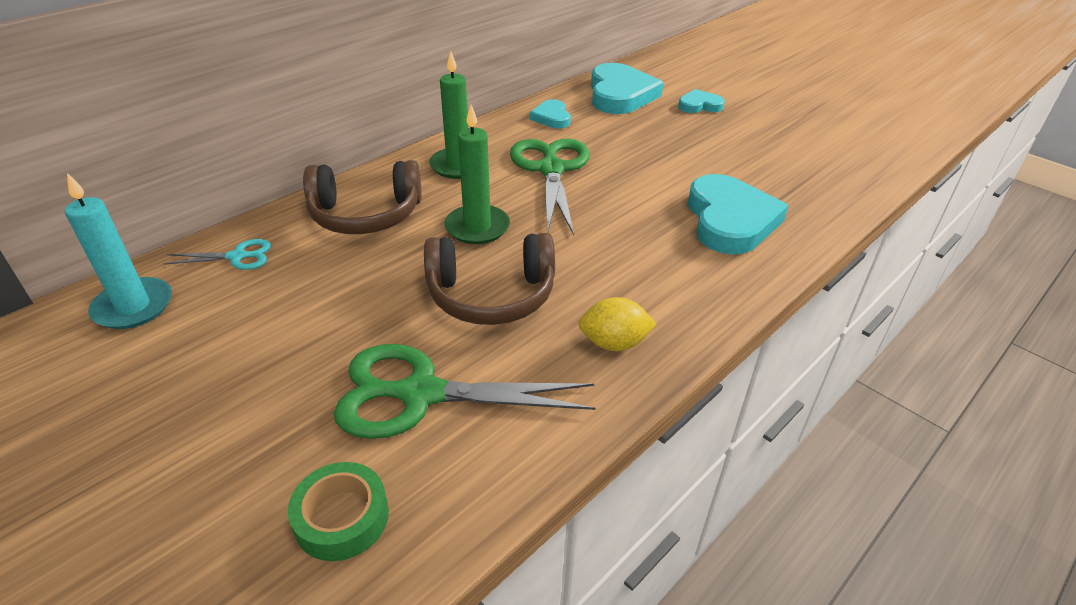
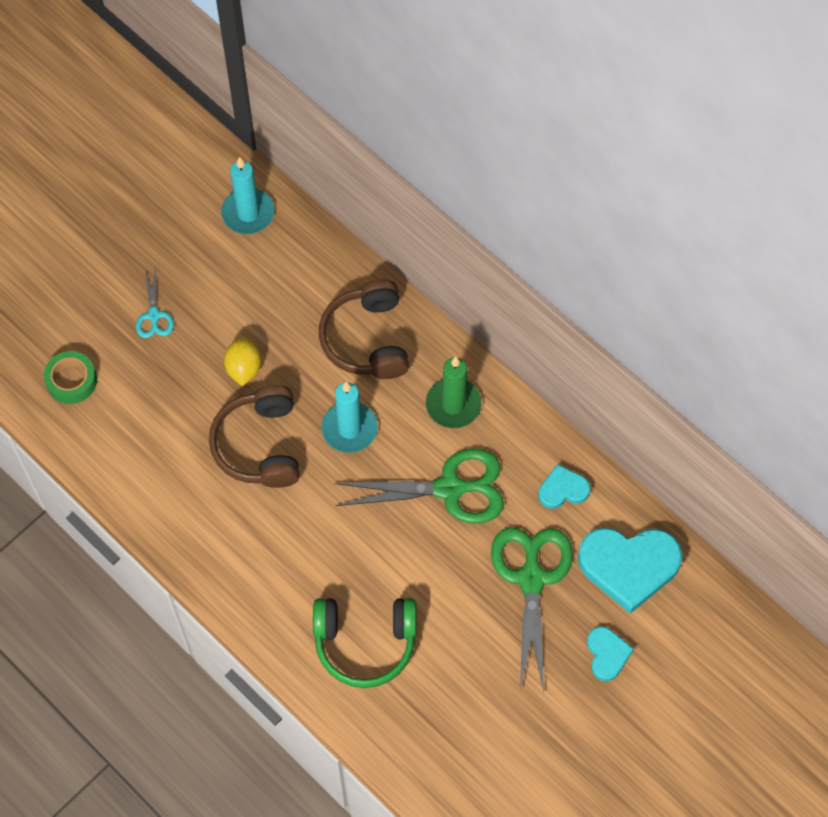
camera: 90 degrees right, 25 degrees up
turquoise scissors [163,239,271,270] -> turquoise scissors moved to [136,270,174,338]
green scissors [334,344,595,439] -> green scissors moved to [491,527,573,692]
green candle [445,105,510,244] -> turquoise candle [321,382,378,453]
yellow lemon [579,297,657,351] -> yellow lemon moved to [224,337,261,386]
turquoise heart [688,174,789,255] -> green headphones [313,598,417,688]

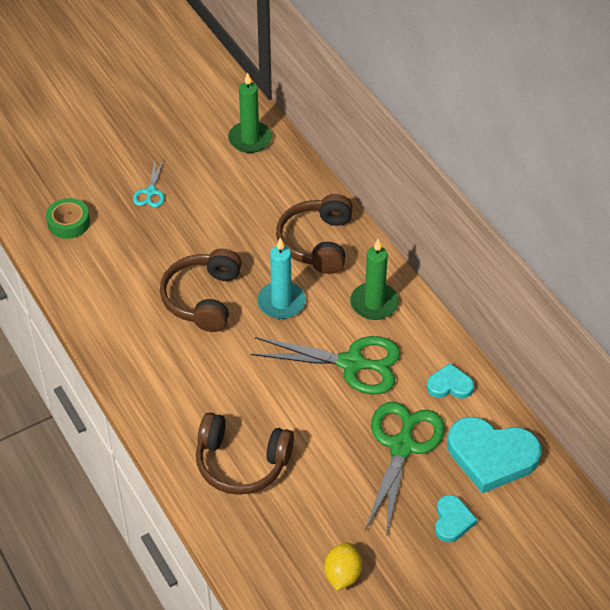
camera: 15 degrees right, 15 degrees down
turquoise candle [221,157,275,234] -> green candle [228,72,272,153]
yellow lemon [224,337,261,386] -> yellow lemon moved to [324,542,362,591]
green headphones [313,598,417,688] -> brown headphones [196,412,294,495]

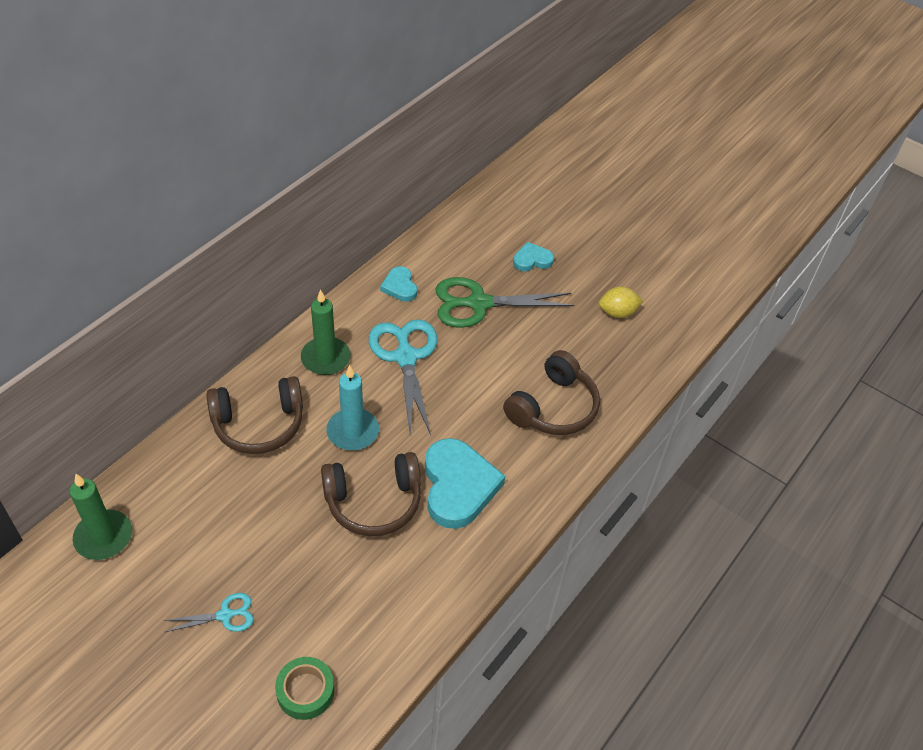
camera: 115 degrees left, 0 degrees up
brown headphones [196,412,294,495] -> brown headphones turned 45 degrees clockwise [503,350,600,435]
green scissors [251,336,401,395] -> turquoise scissors [369,319,437,435]
turquoise heart [447,417,541,493] -> turquoise heart moved to [425,438,505,529]

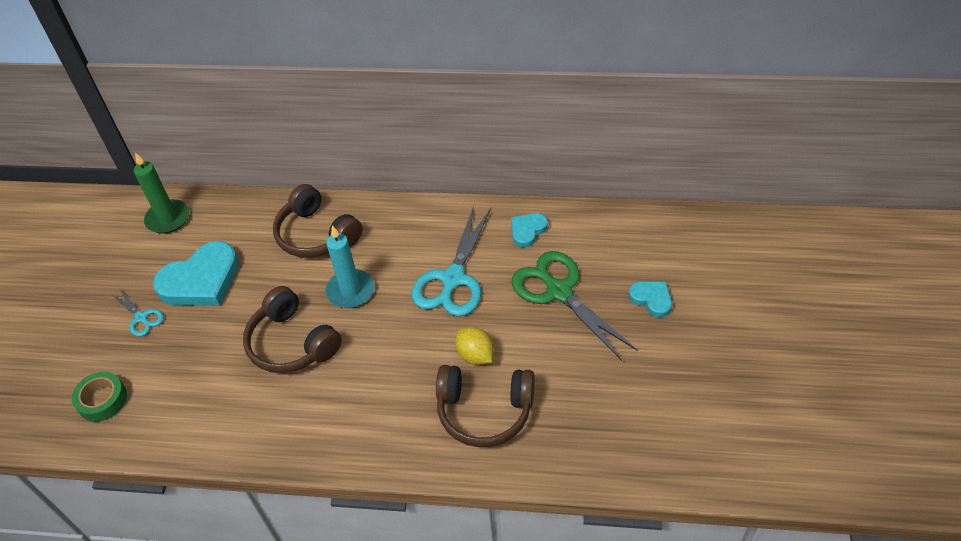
camera: 65 degrees right, 0 degrees up
green candle [301,289,351,375] -> none
turquoise scissors [369,319,437,435] -> turquoise scissors turned 150 degrees clockwise [411,206,491,317]
turquoise heart [425,438,505,529] -> turquoise heart moved to [153,241,239,306]
yellow lemon [599,286,643,318] -> yellow lemon moved to [455,327,494,365]

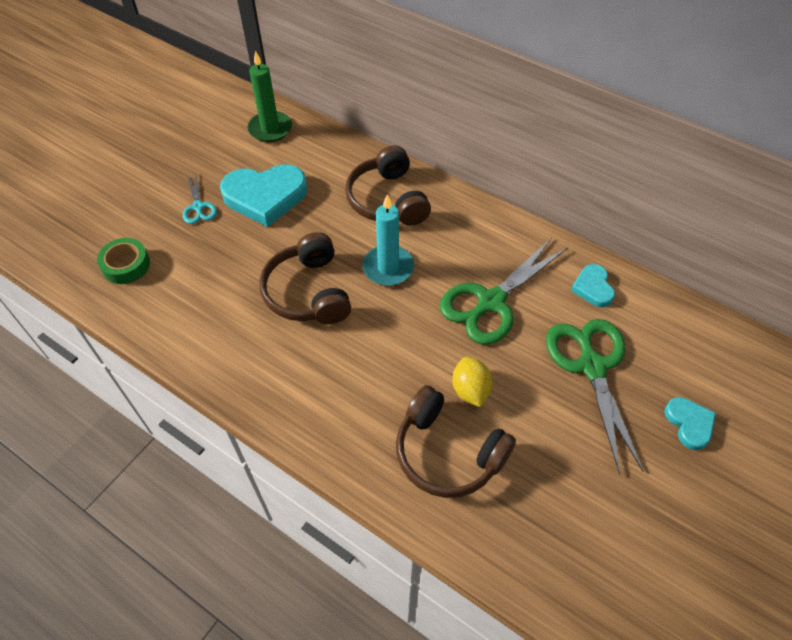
camera: 25 degrees right, 5 degrees up
turquoise scissors [411,206,491,317] -> green scissors [440,238,568,344]
turquoise heart [511,213,548,247] -> turquoise heart turned 75 degrees counterclockwise [571,264,615,307]

